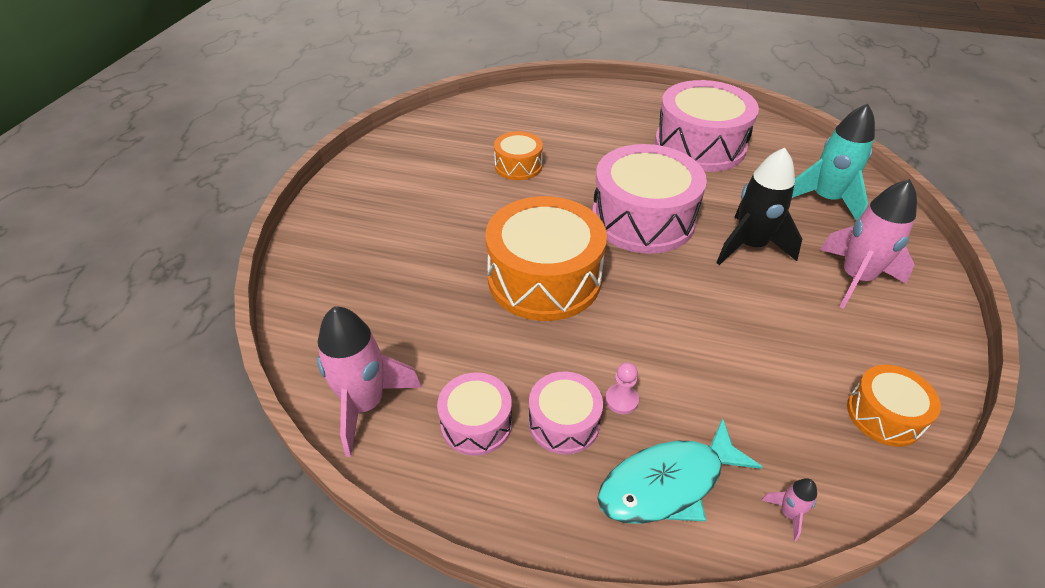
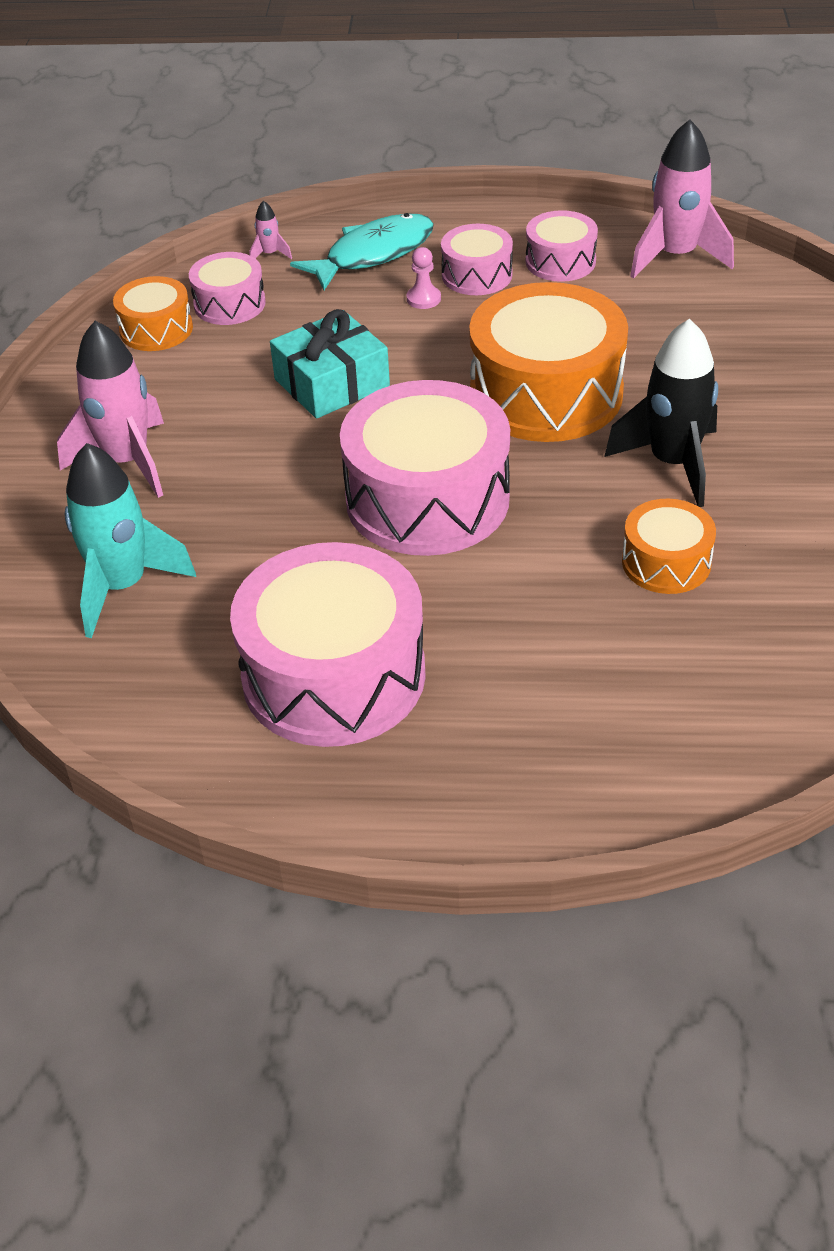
camera: 170 degrees right, 0 degrees up
black rocket [716,148,802,265] -> black rocket moved to [604,319,718,507]
none -> pink drum [189,252,266,325]
none -> turquoise gift [270,309,390,419]

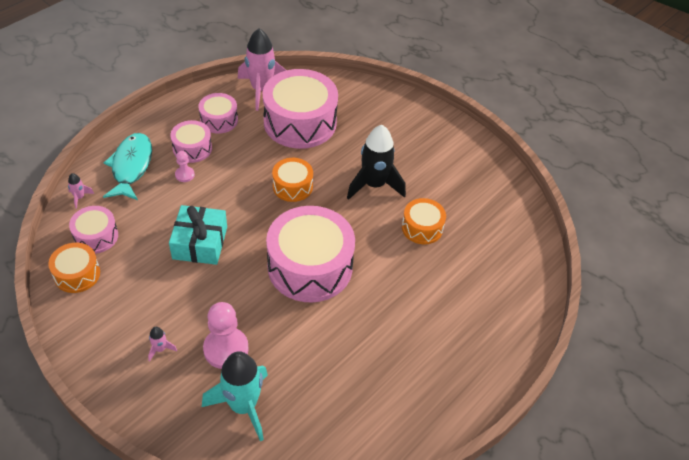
camera: 55 degrees left, 5 degrees up
pink rocket [57,321,164,498] -> pink rocket [148,327,177,362], size x0.42
pink drum [230,542,426,747] -> pink drum moved to [262,69,338,149]
orange drum [469,282,628,442] -> orange drum [272,158,313,202], size x0.51
none -> pink pawn [203,302,249,369]

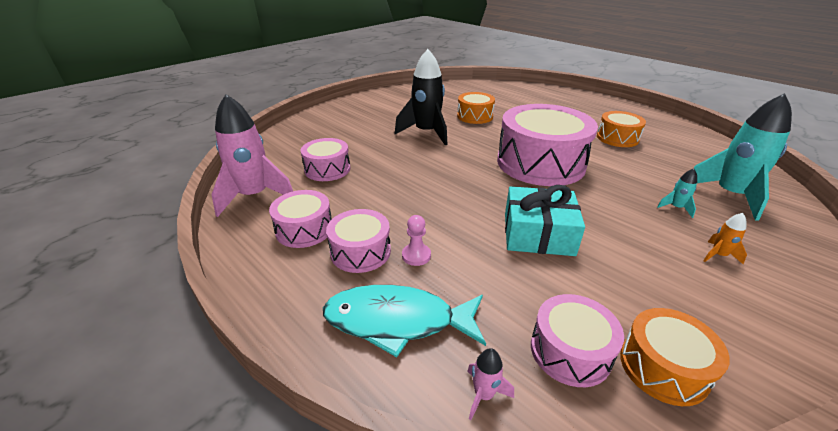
camera: 85 degrees left, 15 degrees down
pink rocket [148,327,177,362] -> orange rocket [704,213,747,264]
pink pawn [203,302,249,369] -> turquoise rocket [657,168,697,218]
pink drum [262,69,338,149] -> pink drum [301,138,350,181], size x0.51
orange drum [272,158,313,202] -> orange drum moved to [597,111,646,147]

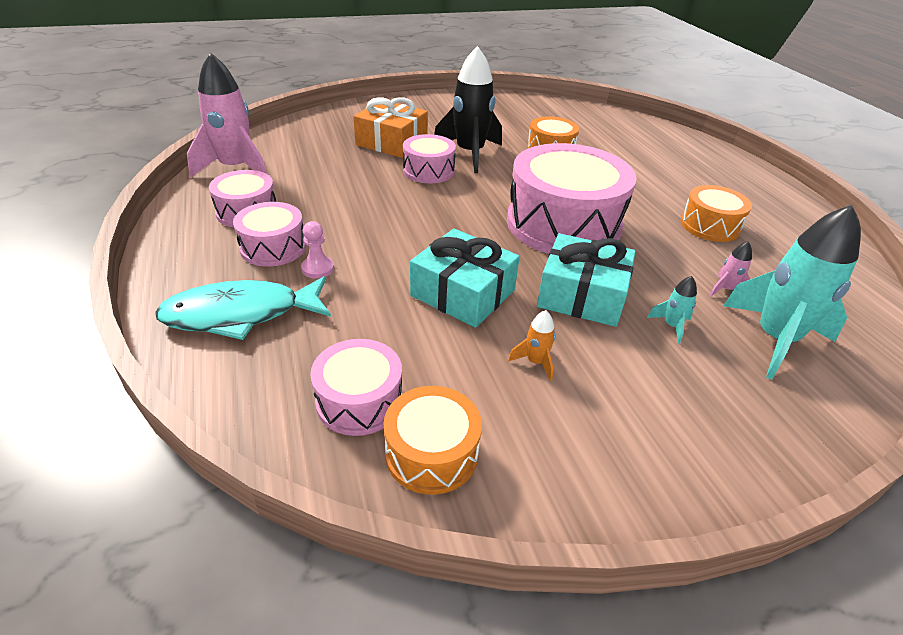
camera: 25 degrees right, 5 degrees up
pink drum [301,138,350,181] -> pink drum moved to [403,134,456,183]
turquoise fish [323,285,486,357] -> turquoise fish turned 45 degrees counterclockwise [155,276,331,340]
pink rocket [467,348,514,420] -> pink rocket moved to [709,241,752,297]
orange rocket [704,213,747,264] -> orange rocket moved to [508,310,556,381]
none -> orange gift [353,97,428,158]
none -> turquoise gift [537,233,636,327]

